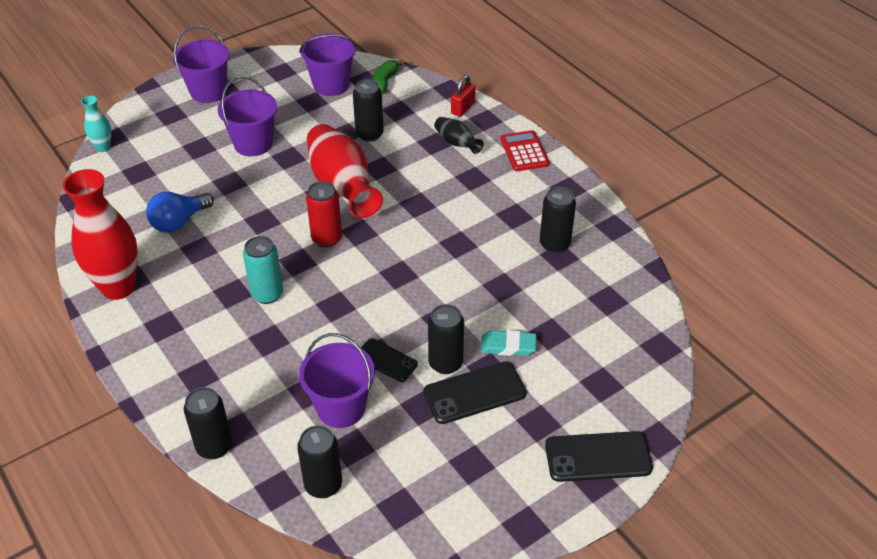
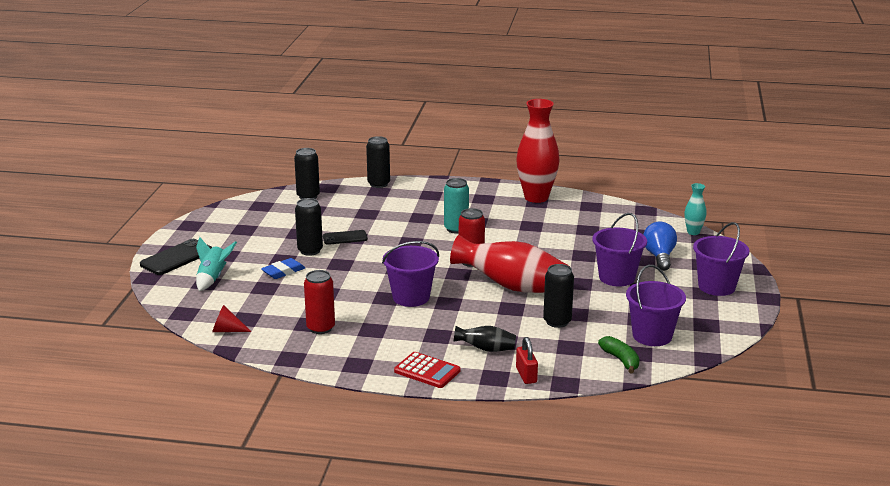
camera: 135 degrees right, 20 degrees down
blue light bulb [146,192,214,233] -> blue light bulb moved to [643,222,677,271]
purple bucket [299,333,375,428] -> purple bucket moved to [382,241,439,307]
black phone [423,361,527,424] -> none
turquoise eraser [481,330,536,356] -> blue eraser [261,258,305,279]
black can [540,187,576,253] -> red can [304,270,335,334]
none -> turquoise rocket [196,237,237,291]
none -> red cone [212,305,252,332]

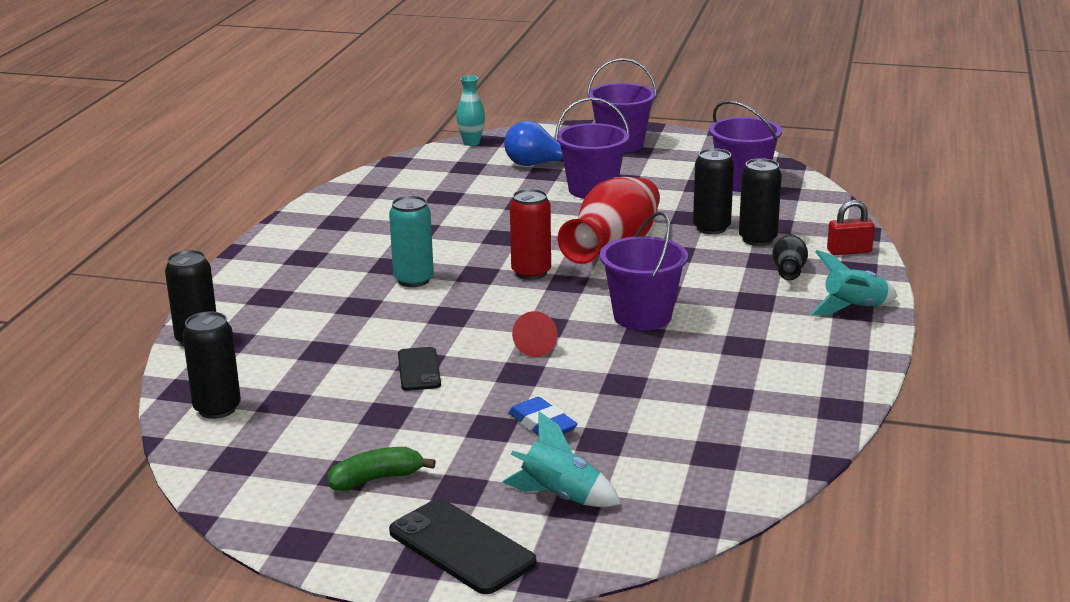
camera: 85 degrees left, 0 degrees up
red cone [212,305,252,332] -> red cone moved to [512,311,558,357]
black can [295,198,323,256] -> black can moved to [739,158,782,246]
red can [304,270,335,334] -> none
red calculator [394,352,461,388] -> turquoise rocket [811,250,897,315]
red vase [516,99,559,203] -> none
green banana [598,336,640,374] -> green banana moved to [328,447,436,491]

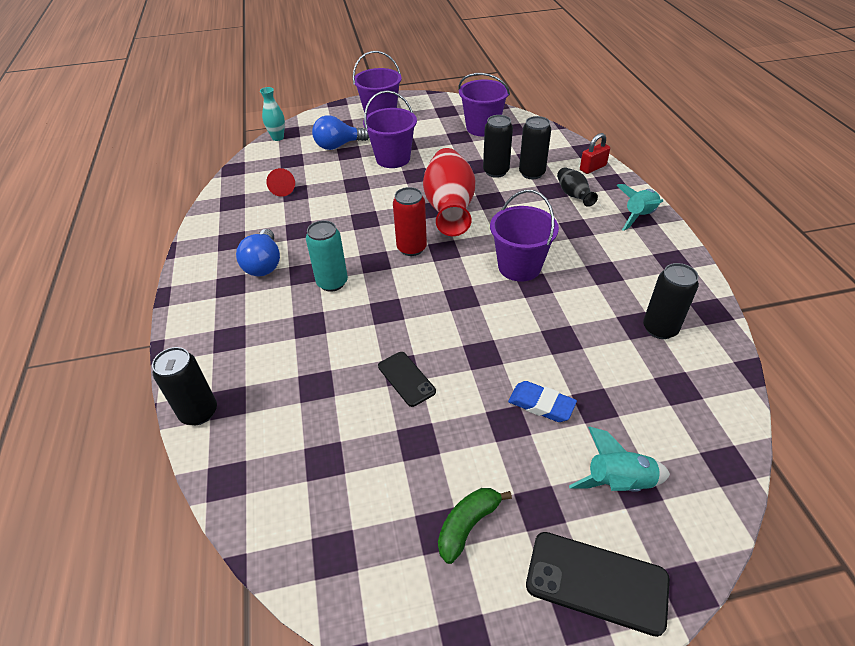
camera: 25 degrees left, 20 degrees up
black can [183,311,241,419] -> black can moved to [643,263,699,339]
red cone [512,311,558,357] -> red cone moved to [266,168,295,197]
none -> blue light bulb [236,229,280,276]

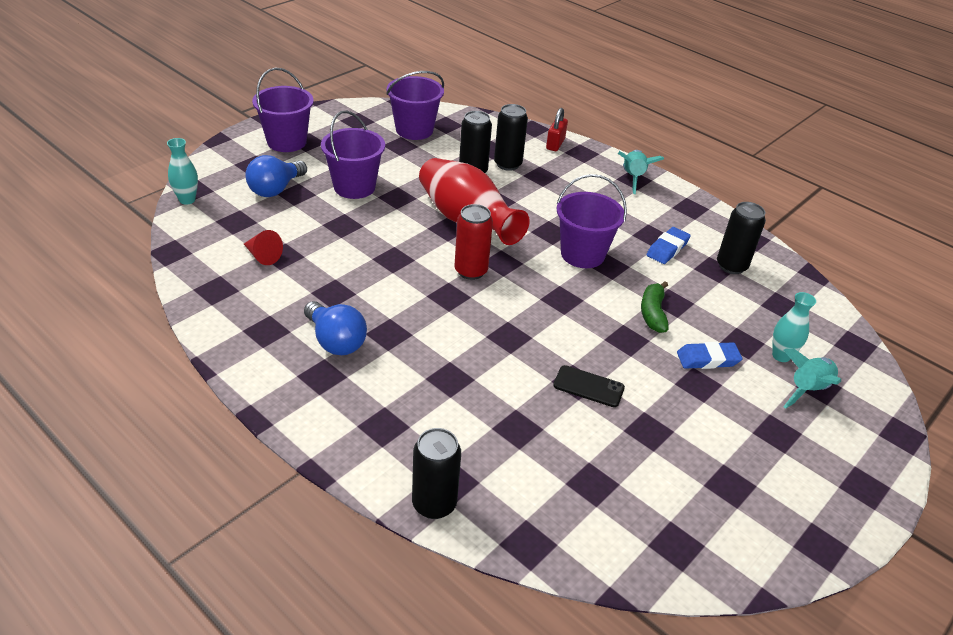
camera: 40 degrees left, 5 degrees down
turquoise can [306,220,348,292] -> none
green banana [438,488,512,564] -> green banana moved to [641,282,669,333]
black phone [526,532,670,637] -> none
black vase [557,167,598,207] -> none
none -> blue eraser [646,227,691,264]
none -> turquoise vase [772,292,816,362]

